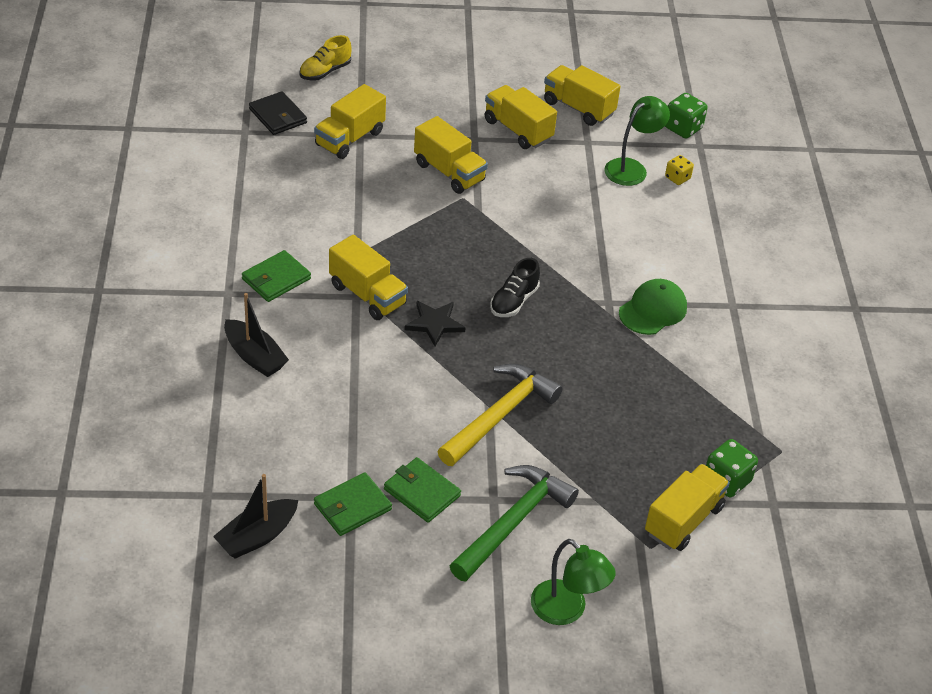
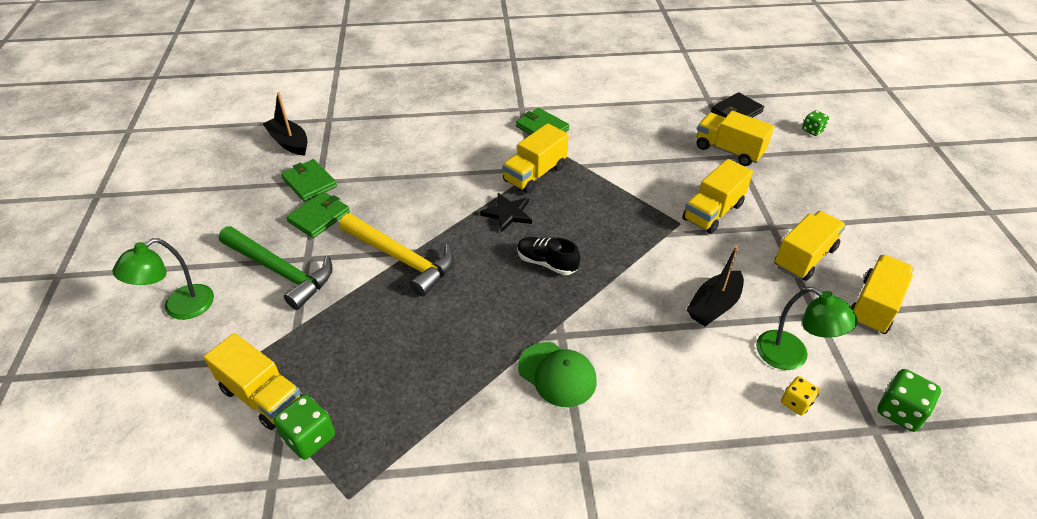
camera: 90 degrees right, 0 degrees up
black boat [224,293,289,377] -> black boat moved to [686,245,744,327]
yellow shoe [299,35,352,81] -> green dice [802,110,829,136]

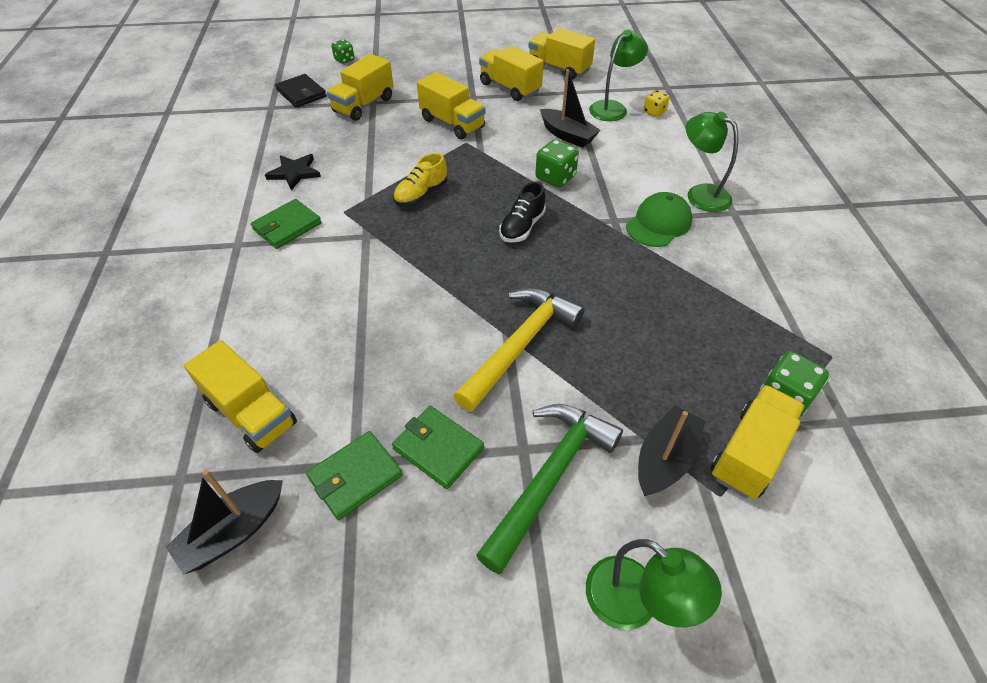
camera: 90 degrees left, 5 degrees up
black star [480,193,532,233] -> black star moved to [265,154,321,190]
yellow truck [502,123,568,194] -> yellow truck moved to [184,340,297,453]
green dice [877,369,941,432] -> green dice moved to [535,139,579,188]
none -> yellow shoe [393,153,448,206]
none -> black boat [638,405,705,496]
none -> green lamp [686,111,738,212]

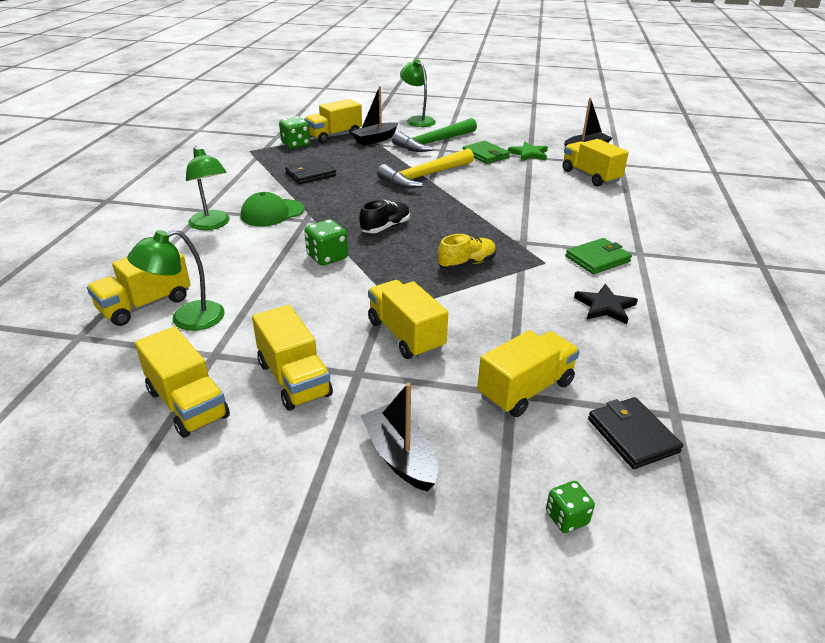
camera: 165 degrees left, 15 degrees down
green wallet [306,431,403,520] -> green star [508,142,548,161]
black boat [540,69,601,148] -> black boat moved to [361,383,438,492]
yellow dice [643,90,670,117] -> yellow truck [87,251,191,326]
none -> black wallet [285,159,336,184]

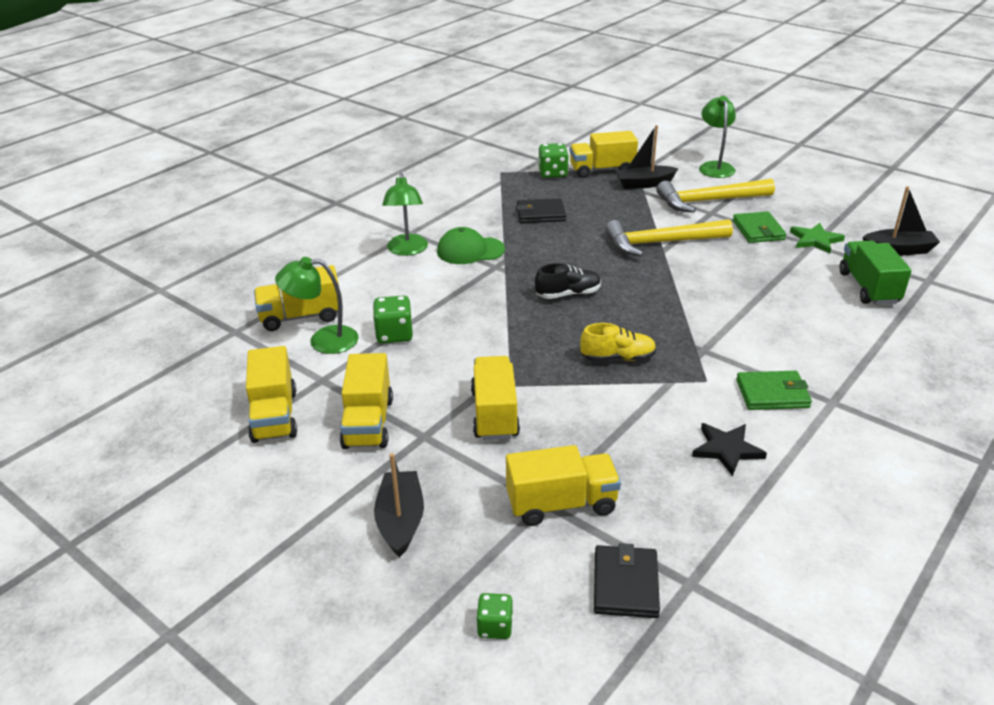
camera: 30 degrees right, 0 degrees up
green dice [304,219,348,266] -> green dice moved to [373,295,413,343]
green hammer [392,118,477,152] -> yellow hammer [657,179,775,213]
yellow truck [563,139,629,186] -> green truck [839,240,912,305]

